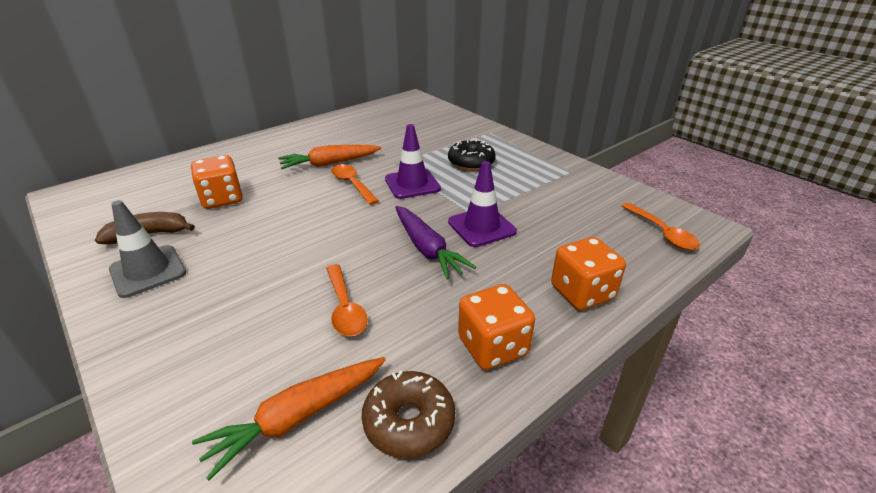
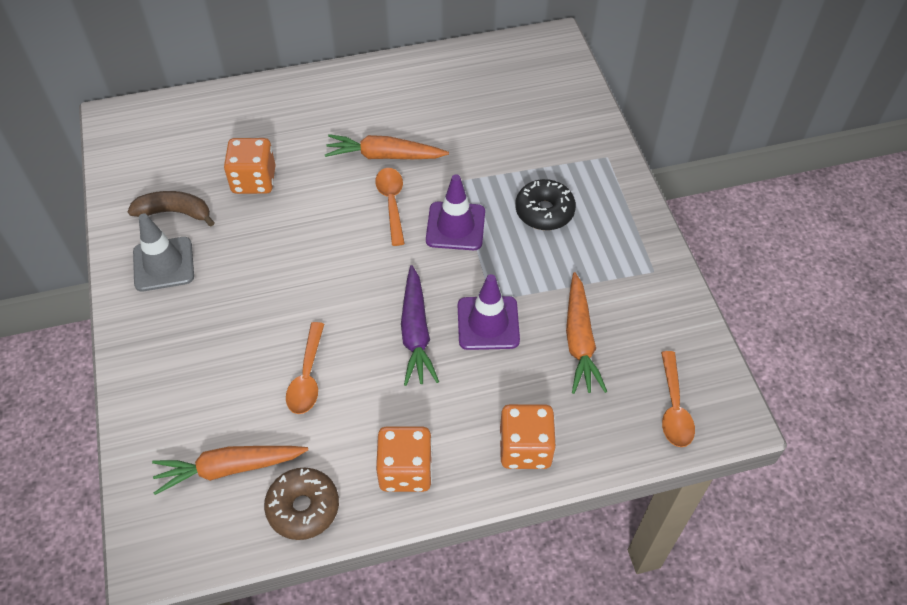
camera: 25 degrees right, 20 degrees up
none -> orange carrot [566,272,607,394]

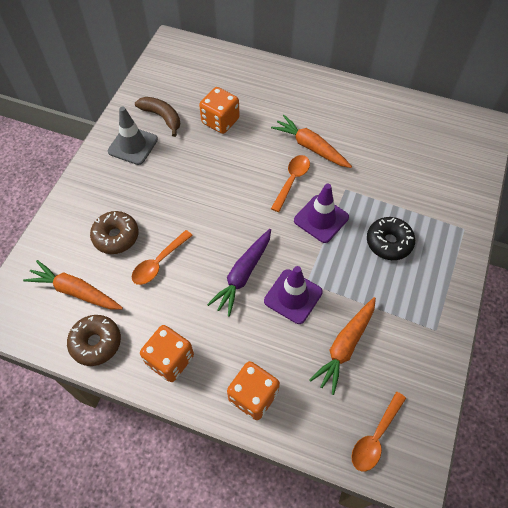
camera: 35 degrees right, 5 degrees up
none -> brown donut [90,211,139,254]

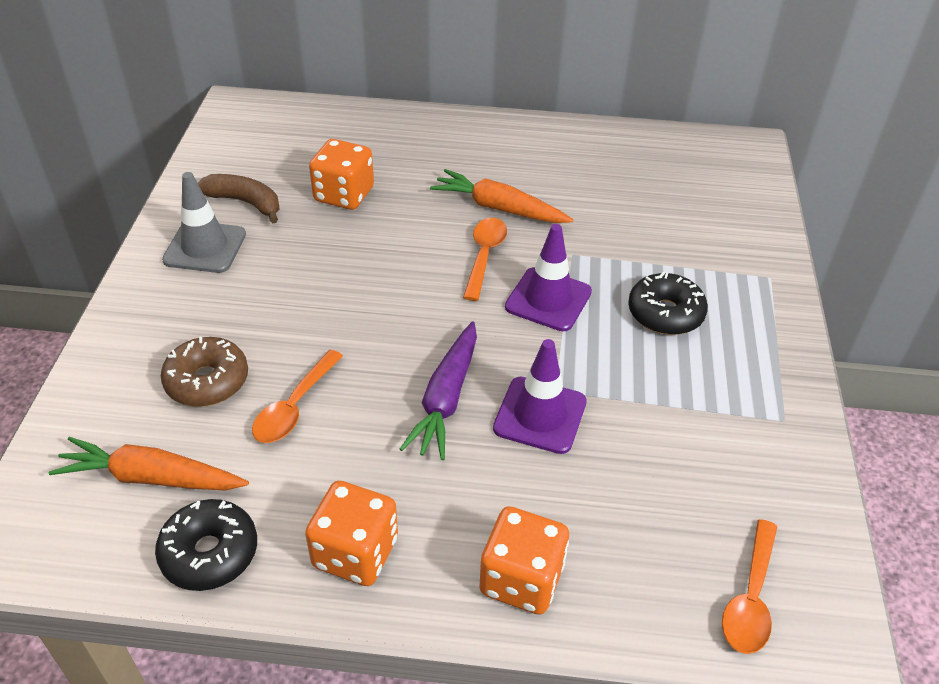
camera: 15 degrees left, 15 degrees down
brown donut [67,315,121,366] -> black donut [155,499,257,591]
orange carrot [309,297,376,395] -> none

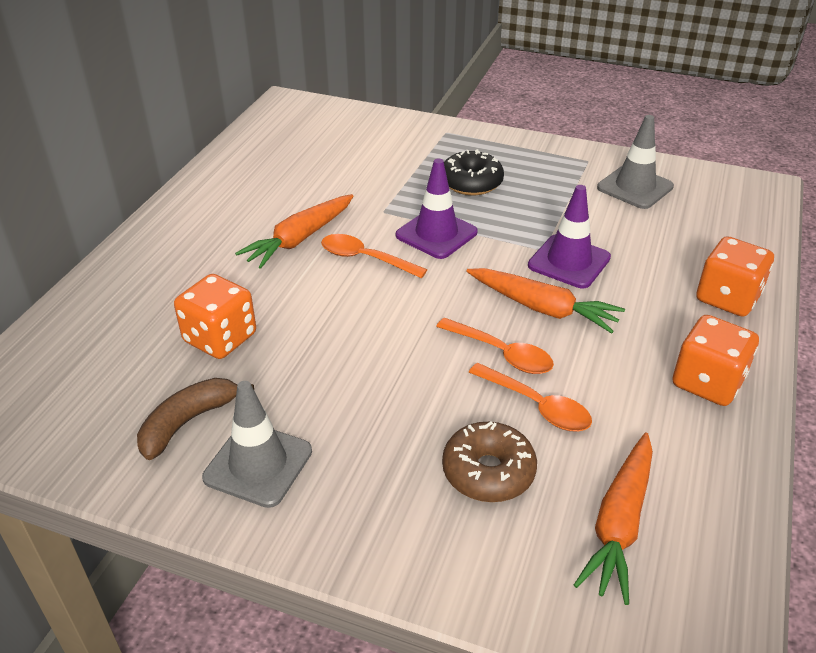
camera: 75 degrees left, 5 degrees down
black donut [155,499,257,591] -> none
purple carrot [400,321,477,460] -> orange carrot [466,268,625,333]
orange spoon [722,519,778,654] -> orange spoon moved to [436,317,554,374]
none -> grey traffic cone [597,115,674,209]

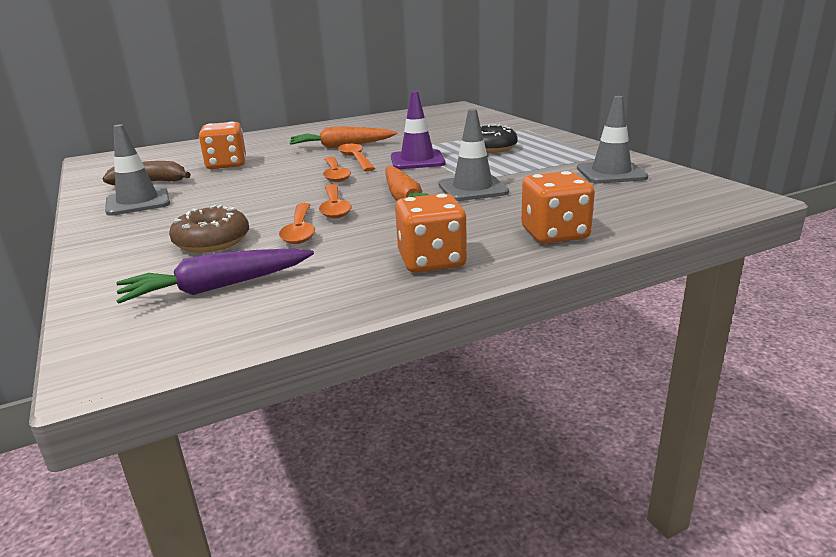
camera: 45 degrees right, 15 degrees down
purple traffic cone [528,185,611,288] -> grey traffic cone [439,109,509,201]
orange carrot [574,432,653,605] -> purple carrot [116,248,314,304]
none -> orange spoon [323,157,351,182]

